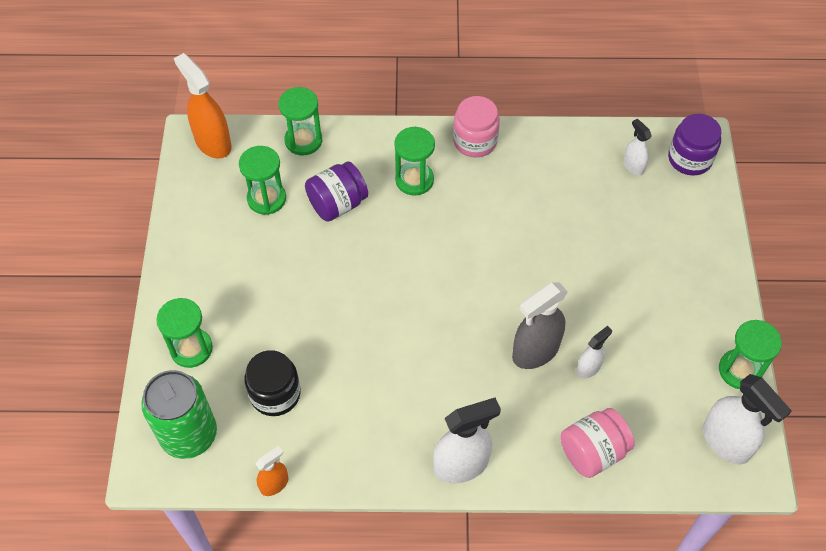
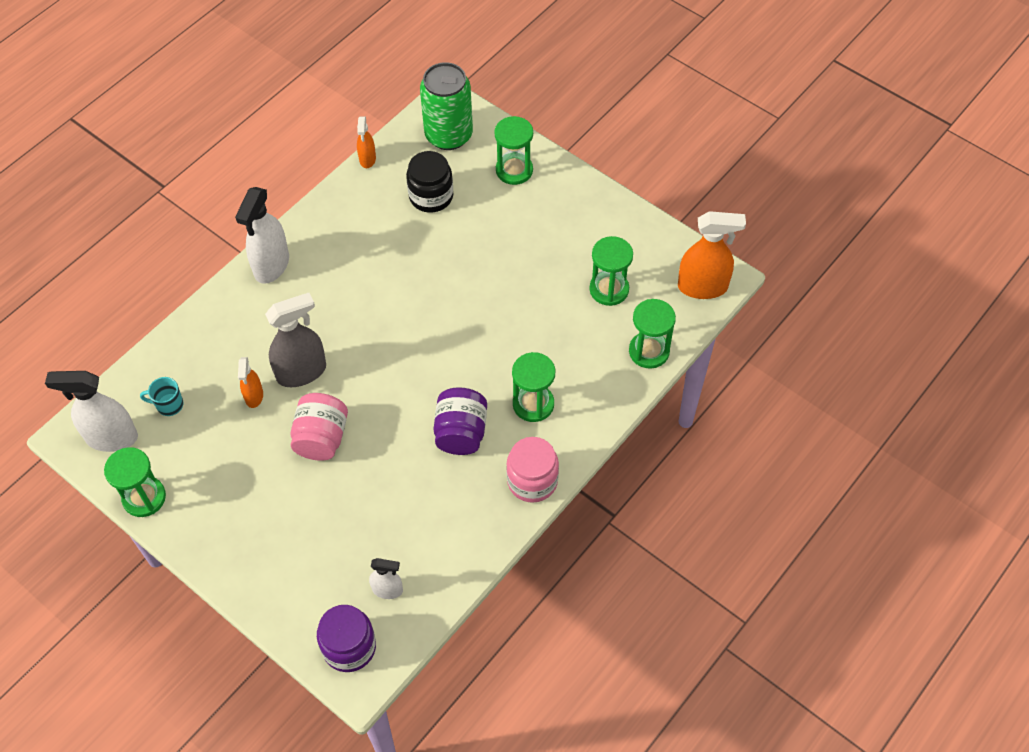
camera: 130 degrees right, 0 degrees up
purple jar [305,162,368,222] -> purple jar moved to [434,387,487,455]
grey spray bottle [512,283,568,369] -> grey spray bottle turned 60 degrees clockwise [265,293,326,387]
pink jar [560,408,635,478] -> pink jar moved to [291,393,348,461]
white spray bottle [576,326,612,378] -> orange spray bottle [238,357,263,408]
none -> turquoise mug [140,377,183,416]

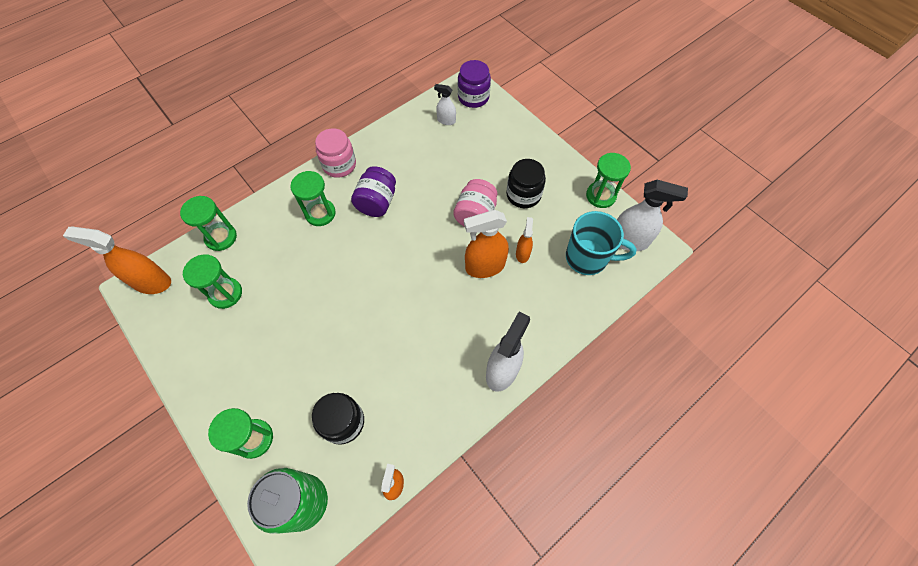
camera: 170 degrees left, 5 degrees up
turquoise mug [140,377,183,416] -> turquoise mug [566,211,637,275], size x2.04
grey spray bottle [265,293,326,387] -> orange spray bottle [464,210,509,278]
none -> black jar [506,159,546,208]

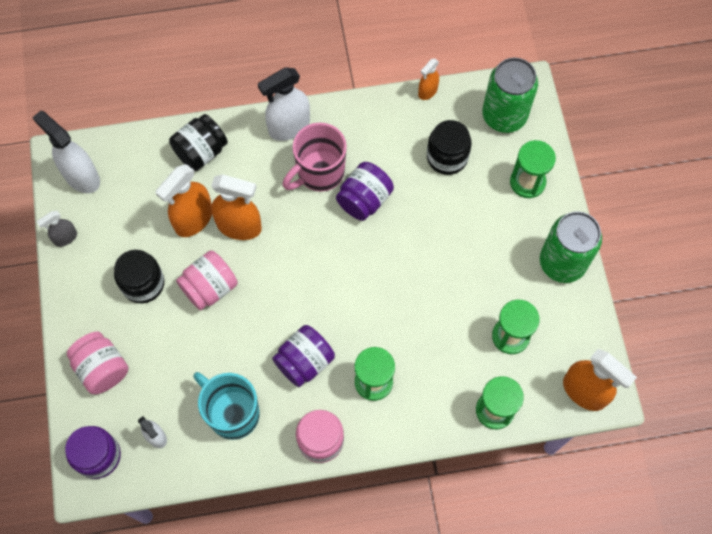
camera: 150 degrees left, 5 degrees up
orange spray bottle [516,217,533,263] -> orange spray bottle [155,164,212,237], size x1.83
turquoise mug [566,211,637,275] -> turquoise mug moved to [193,372,260,440]
green hourglass [586,153,631,208] -> grey spray bottle [37,211,77,247]
none -> pink jar [67,331,128,394]
none -> black jar [169,114,228,171]
none -> pink mug [283,123,347,192]
none -> purple jar [336,162,394,221]
none -> green can [540,211,602,283]

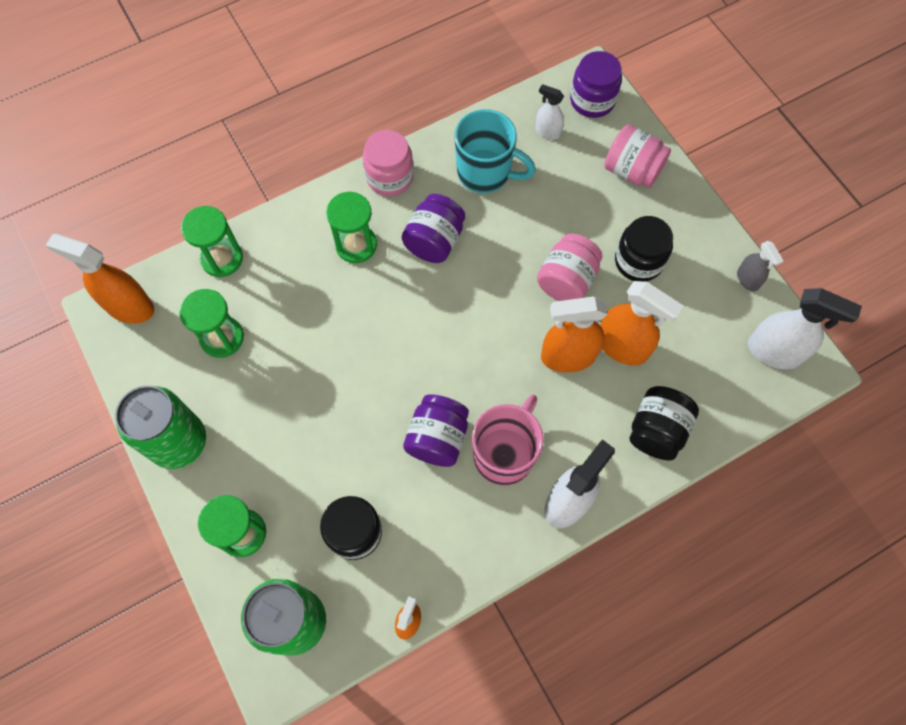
camera: 160 degrees right, 0 degrees up
grey spray bottle [37,211,77,247] -> grey spray bottle turned 120 degrees clockwise [737,241,784,291]
orange spray bottle [155,164,212,237] -> orange spray bottle turned 105 degrees clockwise [600,281,684,366]

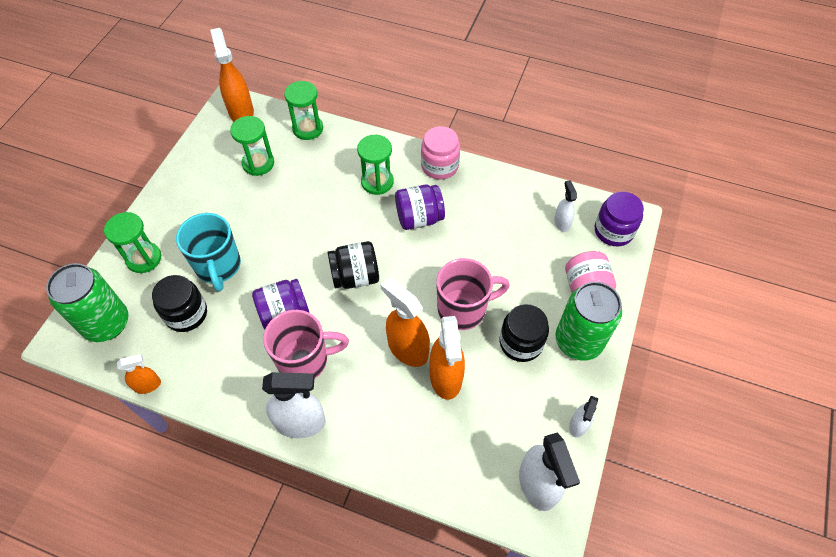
camera: 50 degrees right, 10 degrees down
green can [115,386,206,469] -> green can moved to [555,282,622,361]
turquoise mug [455,109,536,193] -> turquoise mug moved to [176,213,241,292]
pink jar [537,234,602,301] -> pink mug [436,258,510,330]
black jar [630,386,699,460] -> black jar moved to [328,241,379,289]
grey spray bottle [737,241,784,291] -> white spray bottle [569,396,598,438]

